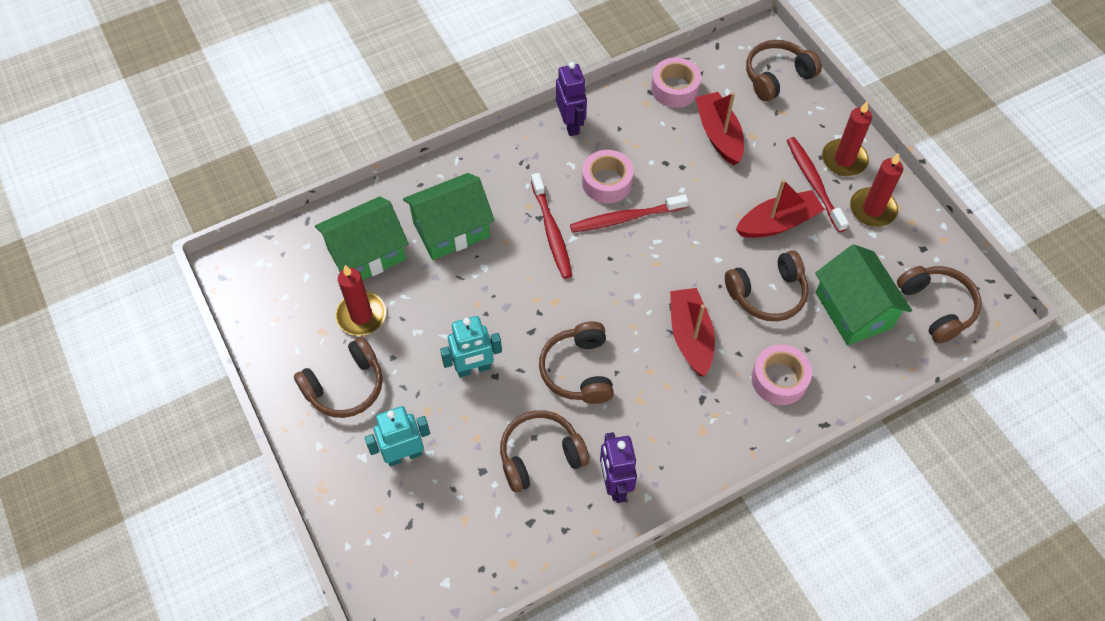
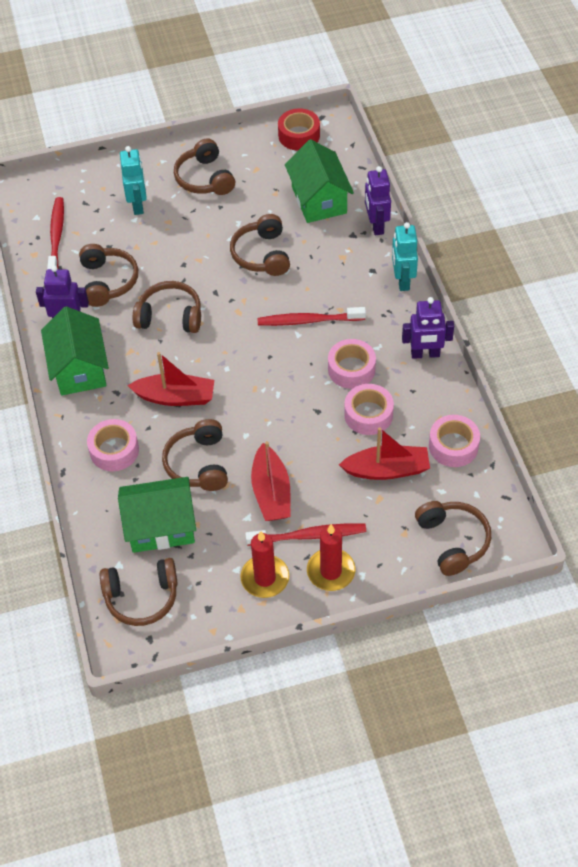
camera: 105 degrees right, 5 degrees down
red candle [336,265,386,336] -> none
green house [403,173,495,260] -> green house moved to [41,306,109,396]
turquoise robot [440,316,502,378] -> turquoise robot moved to [392,222,418,291]
red toothbrush [570,194,688,233] -> red toothbrush moved to [47,197,64,269]
none -> brown headphones [230,214,290,276]
none -> red tape [278,108,320,151]
none -> pink tape [344,384,394,435]
none -> purple robot [365,166,391,236]

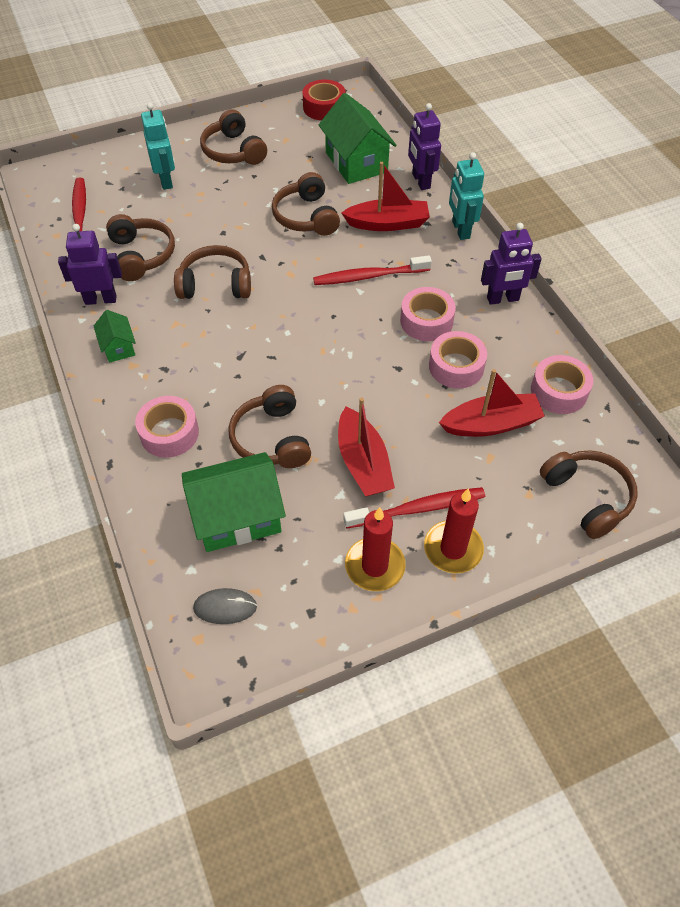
camera: 10 degrees left, 0 degrees up
green house [41,306,109,396] -> green house [94,310,136,363], size x0.51
brown headphones [100,558,178,626] -> grey mouse [193,588,257,624]
red boat [128,352,214,406] -> red boat moved to [341,162,430,231]

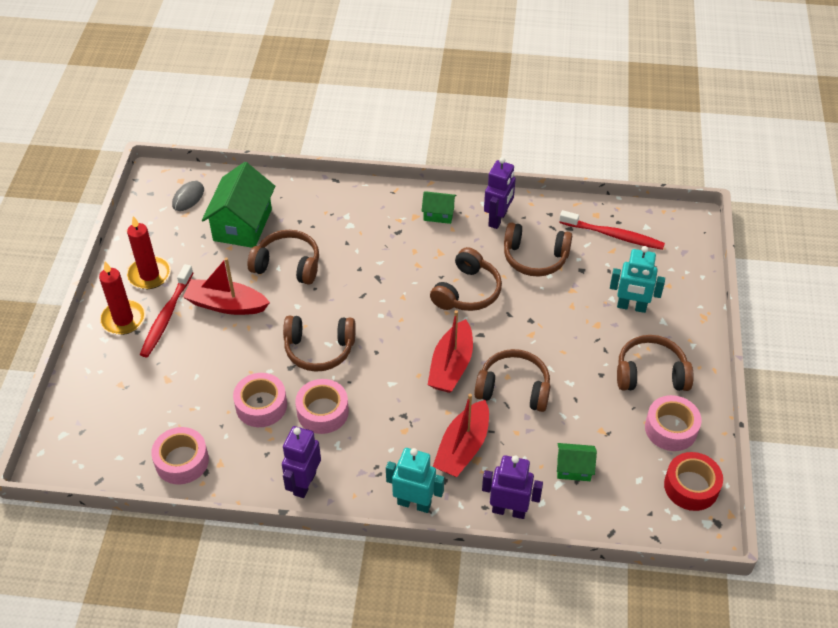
camera: 120 degrees right, 5 degrees down
pink tape [135,396,199,458] -> pink tape moved to [645,395,702,451]
red toothbrush [313,255,432,285] -> none
green house [319,93,396,184] -> green house [557,443,597,481], size x0.51
red boat [439,369,545,437] -> red boat moved to [428,310,473,393]
brown headphones [540,450,638,539] -> brown headphones moved to [283,316,356,372]

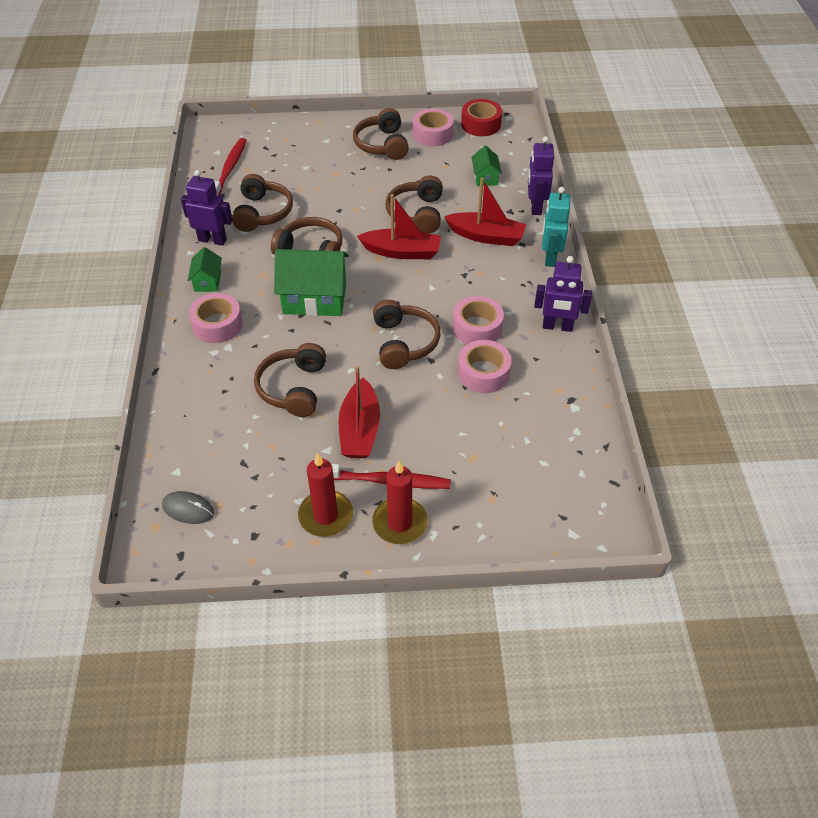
camera: 100 degrees left, 0 degrees up
pink tape [151,427,209,485] -> pink tape moved to [189,293,243,343]
green house [202,162,275,248] -> green house moved to [274,249,349,316]
turquoise robot [610,246,665,313] -> none

